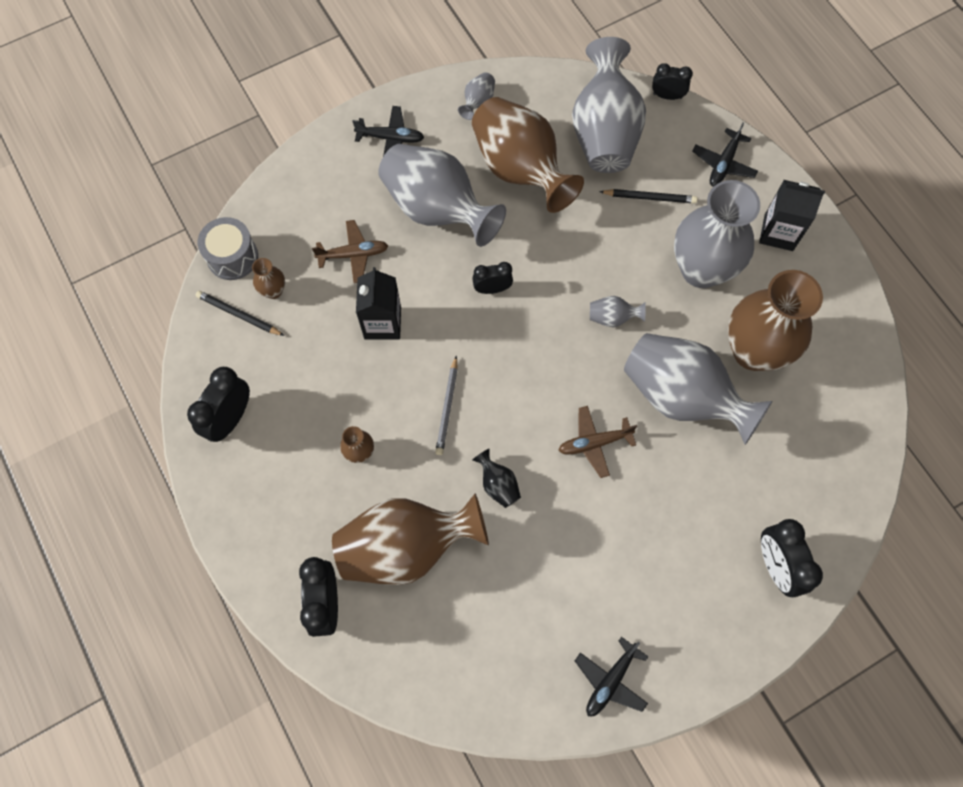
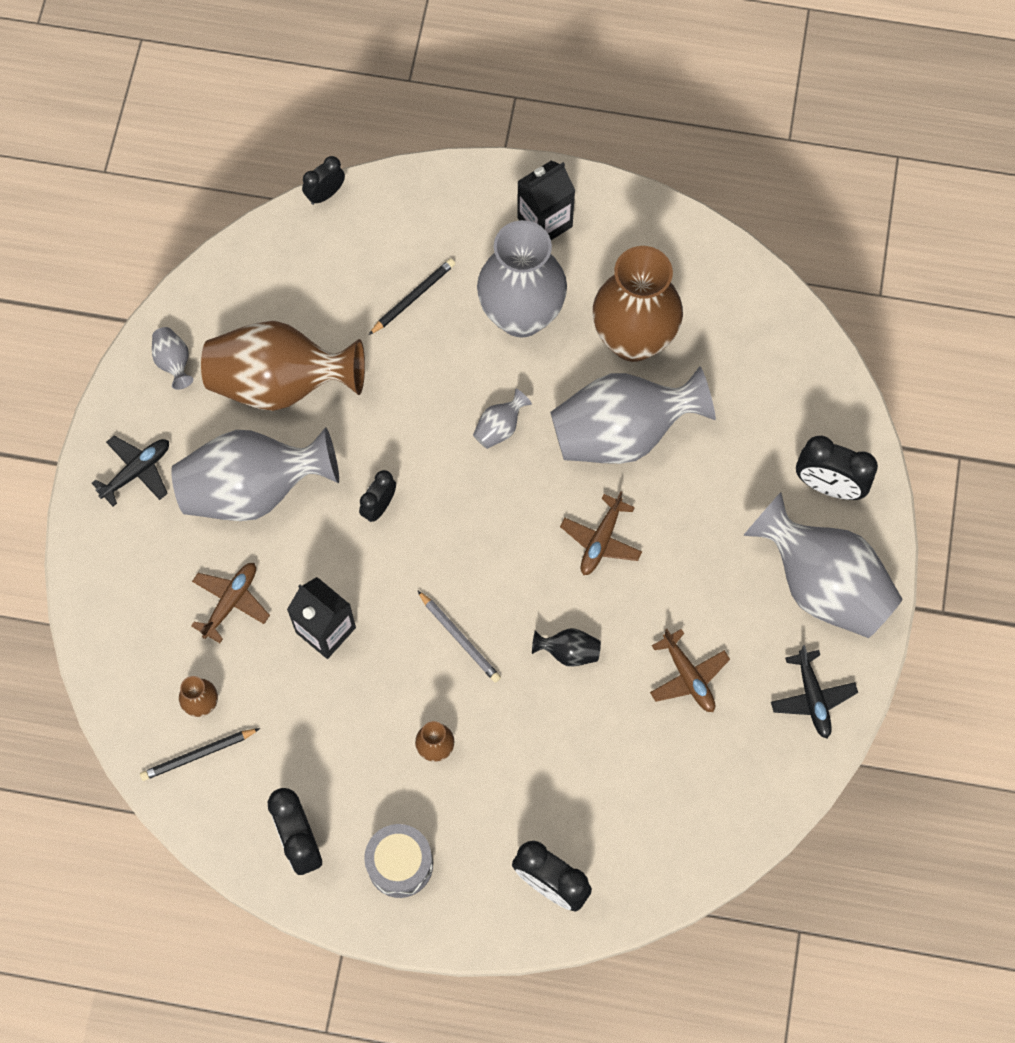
camera: 50 degrees left, 0 degrees up
grey drum [198,217,258,280] -> grey drum moved to [364,824,433,898]
brown vase [332,493,489,585] -> none
grey vase [572,37,646,173] -> grey vase moved to [743,492,903,638]
black plane [692,123,758,187] -> none
none -> brown plane [650,629,730,712]

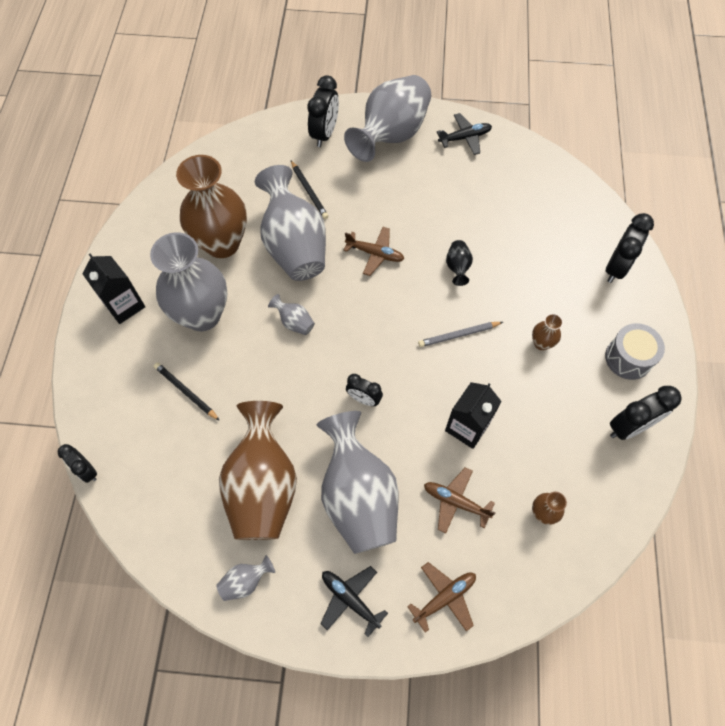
camera: 95 degrees left, 5 degrees down
black pencil [140,728,260,781] -> black pencil moved to [291,161,329,219]
grey pencil [417,590,501,683] -> grey pencil turned 150 degrees counterclockwise [418,322,503,347]
brown plane [650,629,730,712] -> brown plane moved to [407,562,476,633]

